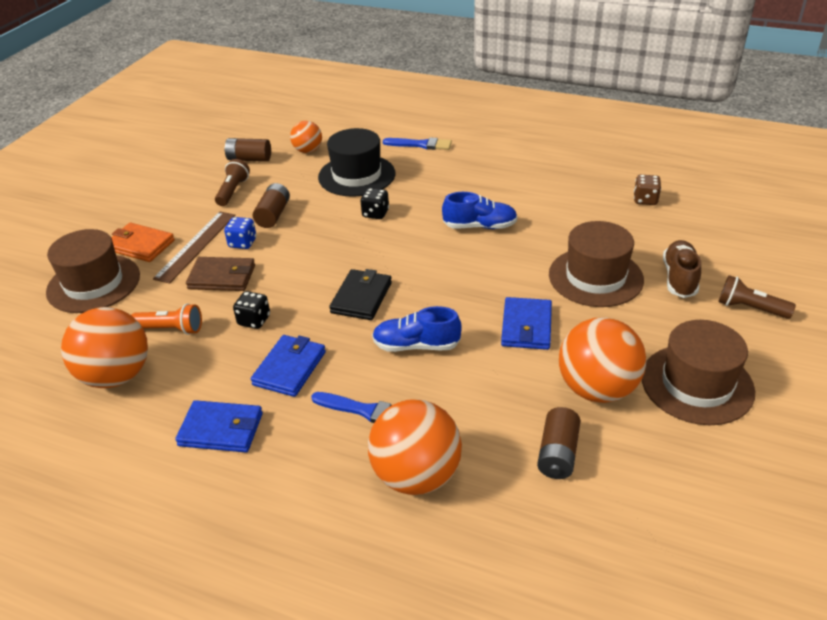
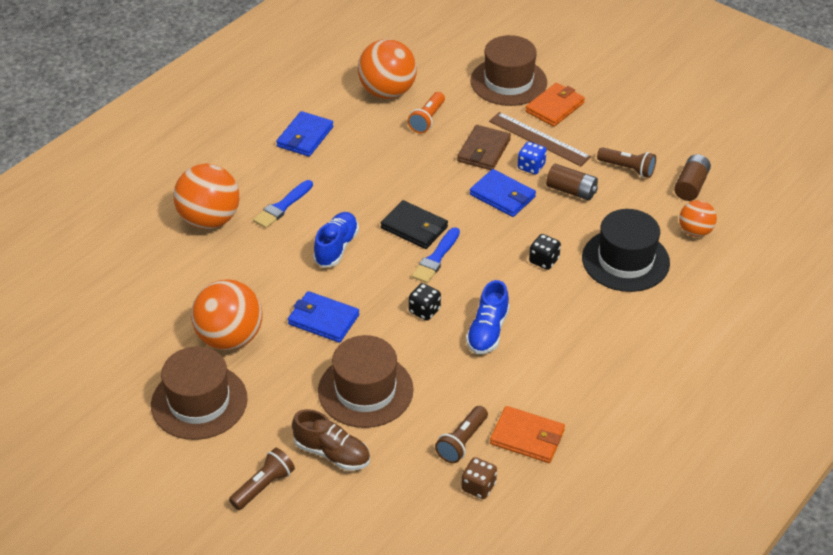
camera: 105 degrees right, 5 degrees up
black dice [233,291,270,329] -> black dice moved to [409,283,441,321]
blue wallet [251,335,326,397] -> blue wallet moved to [470,169,536,217]
blue brush [383,138,452,150] -> blue brush moved to [412,227,460,283]
brown battery [537,407,581,479] -> none
none -> brown flashlight [435,406,488,463]
none -> orange wallet [490,406,565,463]

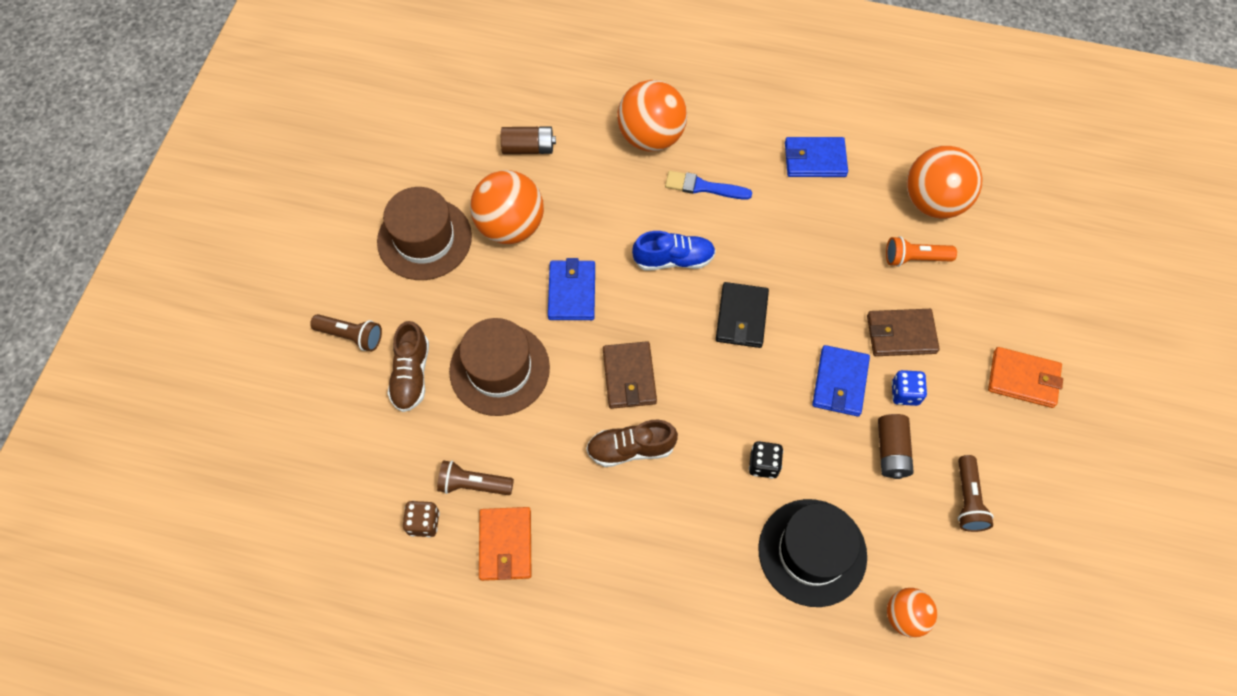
camera: 65 degrees right, 20 degrees up
black dice [409,283,441,321] -> brown wallet [603,341,657,409]
blue brush [412,227,460,283] -> none
blue shoe [466,280,510,354] -> brown shoe [586,420,678,467]
brown hat [470,35,547,106] -> none
brown ruler [489,112,591,166] -> none
brown battery [674,154,711,201] -> brown battery moved to [501,126,556,154]

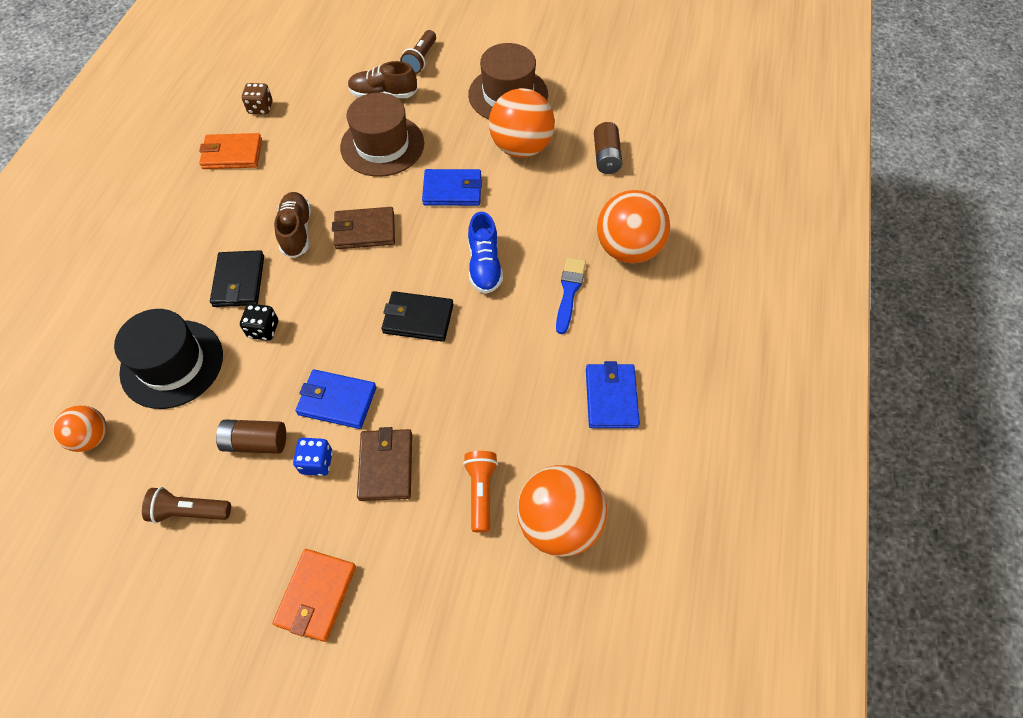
camera: 90 degrees right, 5 degrees down
brown flashlight [437,460,514,495] -> none
none -> black wallet [210,250,264,307]

